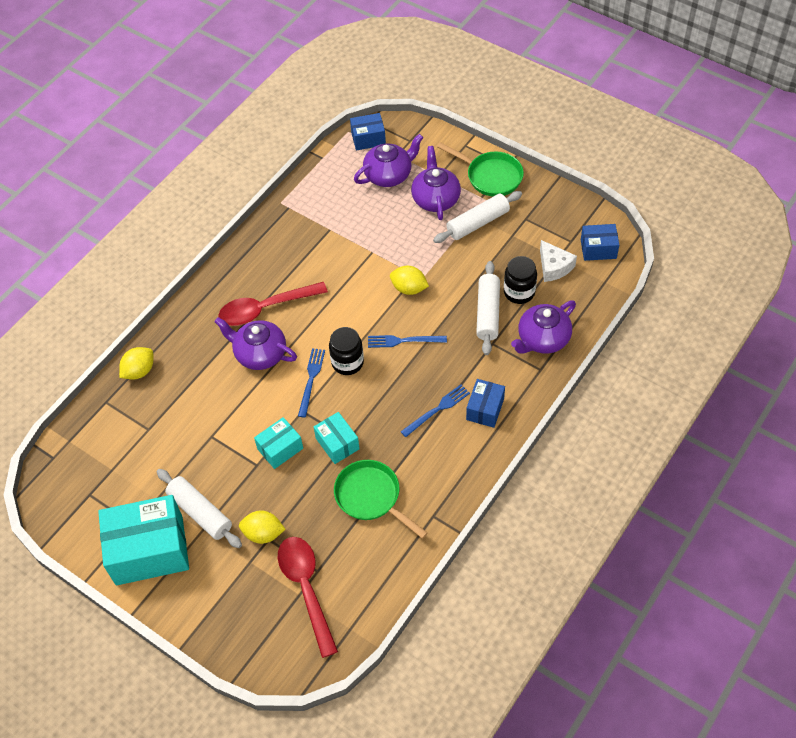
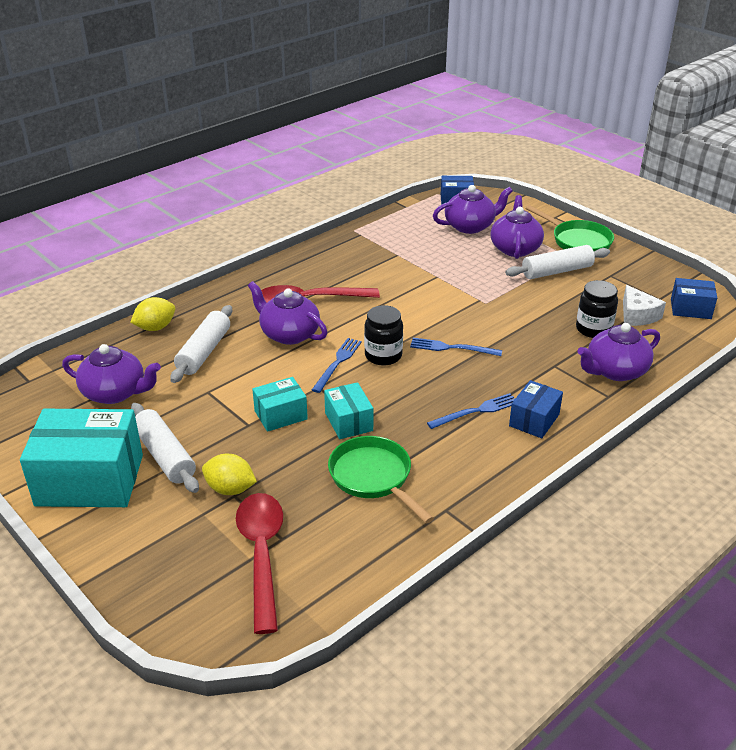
camera: 10 degrees right, 20 degrees down
yellow lemon [390,266,429,295] -> none
white rolling pin [476,261,500,355] -> white rolling pin moved to [170,305,232,383]
none -> purple teapot [62,344,161,404]

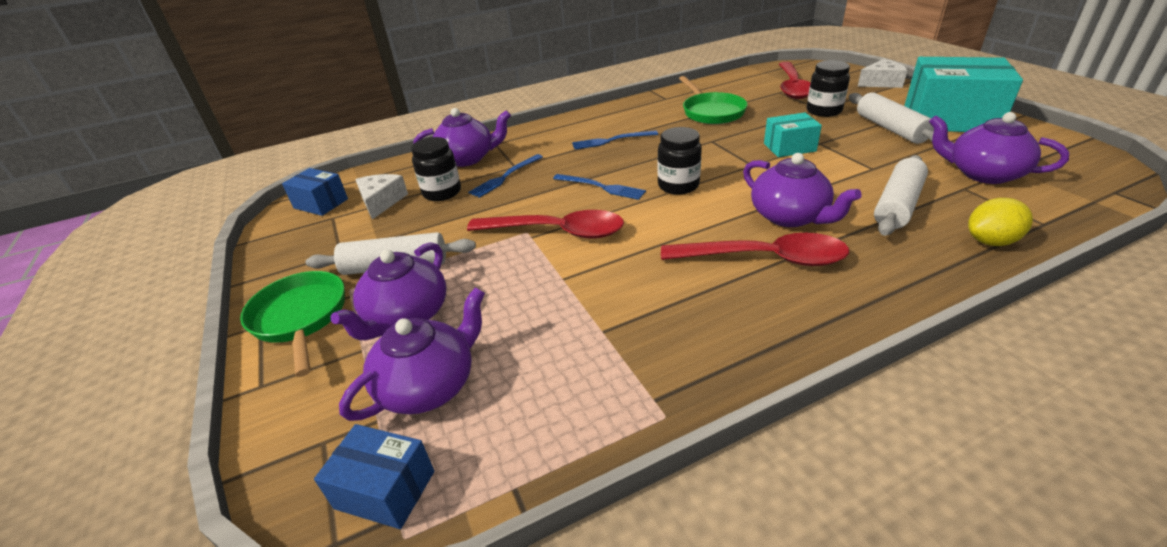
camera: 160 degrees left, 0 degrees up
yellow lemon [202,454,257,495] -> black jar [807,60,850,117]
blue fork [312,338,362,393] -> blue fork moved to [468,154,543,198]
turquoise box [324,382,373,439] -> none
purple teapot [433,185,513,234] -> purple teapot turned 135 degrees clockwise [339,287,485,421]
blue box [509,380,563,438] -> none
none -> red spoon [467,210,624,239]
none -> white cheese [857,59,908,88]

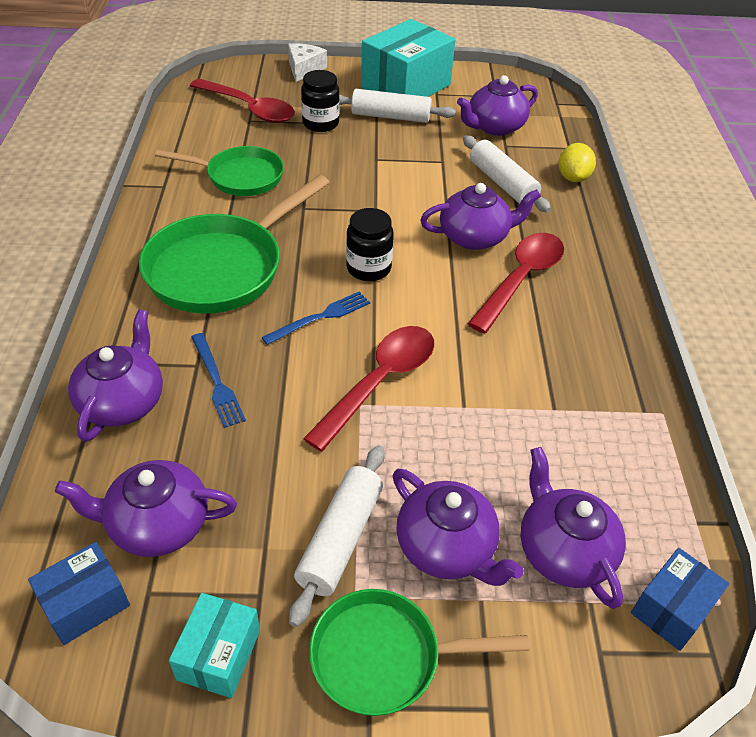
camera: 70 degrees left, 10 degrees up
white cheese [355,174,408,220] -> purple teapot [55,460,237,557]
black jar [411,137,461,201] -> none
blue fork [572,130,658,149] -> green pan [139,175,330,314]
turquoise box [764,113,822,157] -> turquoise box moved to [169,593,260,698]

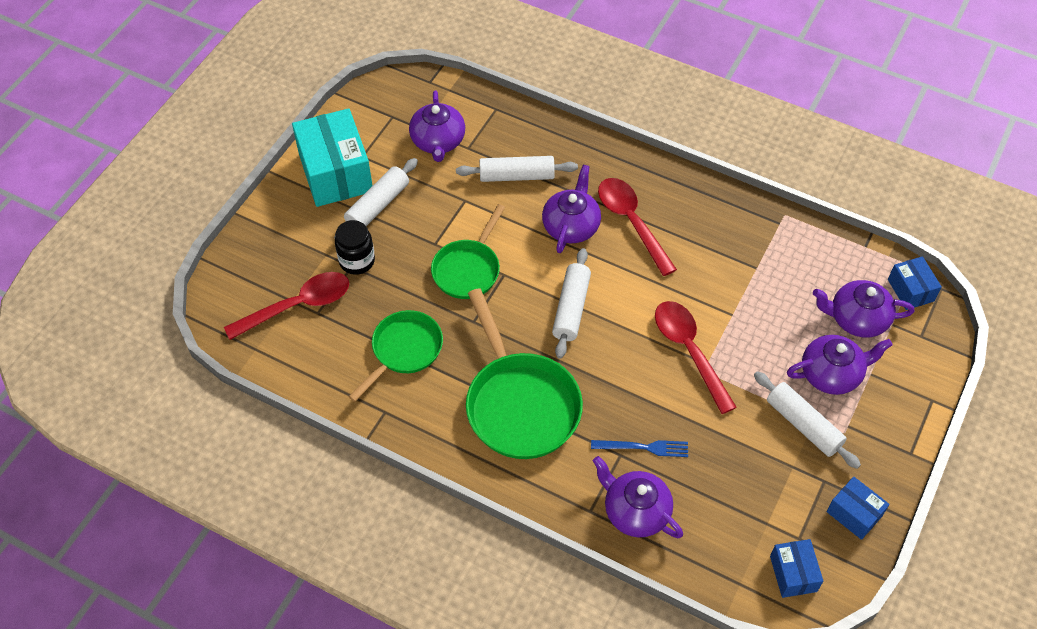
camera: 60 degrees left, 10 degrees up
purple teapot [55,460,237,557] -> none
turquoise box [169,593,260,698] -> blue box [826,477,890,540]
blue fork [261,291,370,345] -> none
white cheese [288,43,327,82] -> none
green pan [309,589,530,716] -> green pan moved to [431,204,505,299]
black jar [346,208,394,281] -> white rolling pin [552,248,591,359]
yellow lemon [559,143,596,182] -> none

